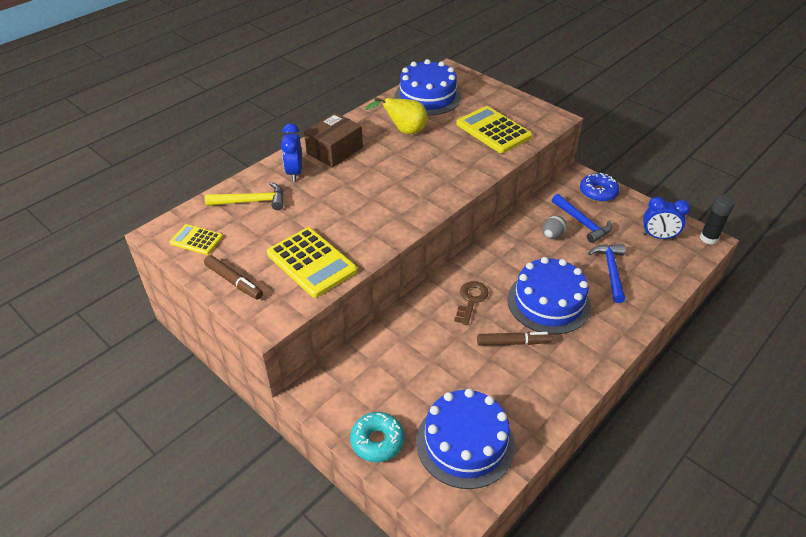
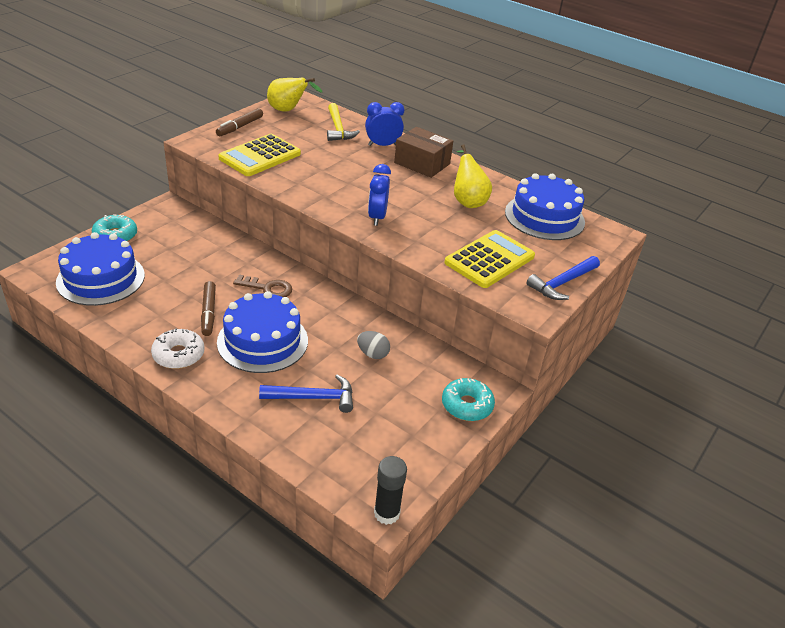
camera: 80 degrees right, 5 degrees down
yellow calculator [170,224,223,255] -> yellow pear [267,78,322,112]
blue hammer [552,194,612,243] -> blue hammer moved to [527,256,600,300]
blue donut [580,173,619,202] -> turquoise donut [442,378,495,421]
blue clock [643,197,690,239] -> blue clock moved to [368,164,391,226]
none -> white donut [151,328,205,369]

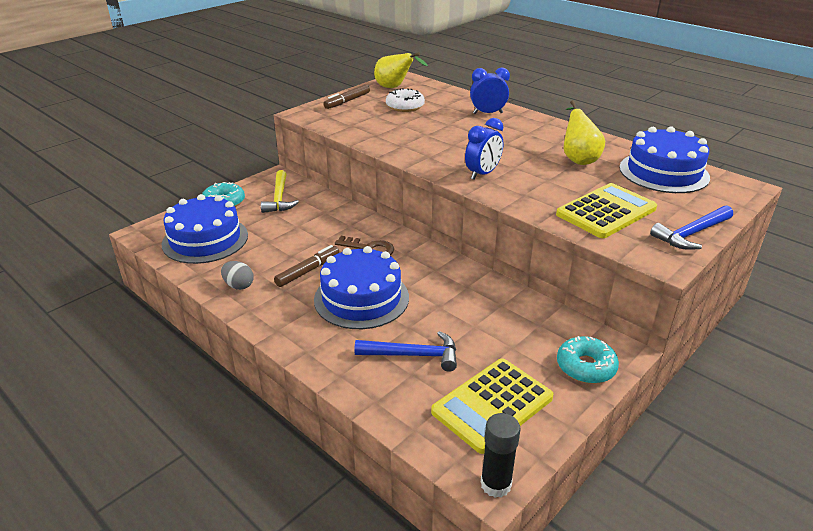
camera: 10 degrees right, 5 degrees down
white donut [151,328,205,369] -> white donut moved to [386,88,425,112]
brown marker [201,281,216,336] -> brown marker turned 135 degrees counterclockwise [274,245,339,287]
yellow calculator [218,134,301,176] -> yellow calculator moved to [431,358,554,454]
yellow hammer [327,103,360,141] -> yellow hammer moved to [261,170,299,213]
grey egg [357,331,390,359] -> grey egg moved to [221,261,254,290]
blue clock [368,164,391,226] -> blue clock turned 150 degrees counterclockwise [465,118,503,180]
brown box [394,127,453,178] -> none

